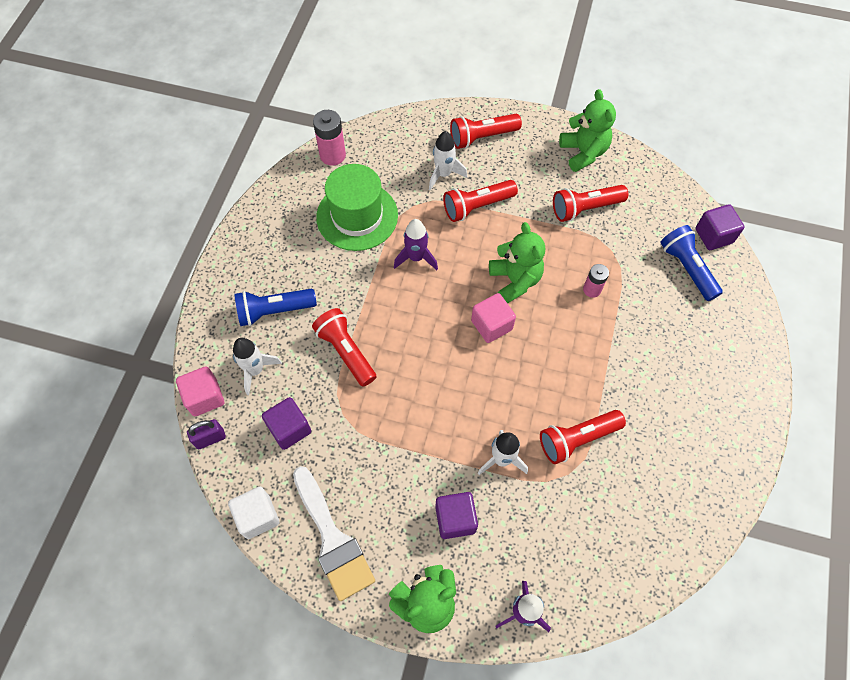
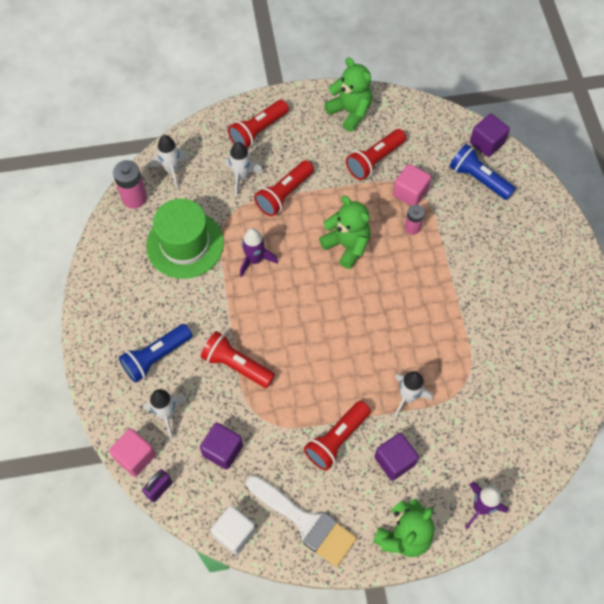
camera: 25 degrees left, 0 degrees up
pink cube [471,293,516,343] -> pink cube moved to [393,164,431,206]
red flashlight [540,410,626,464] -> red flashlight moved to [304,401,371,471]
none -> white rocket [151,135,189,189]

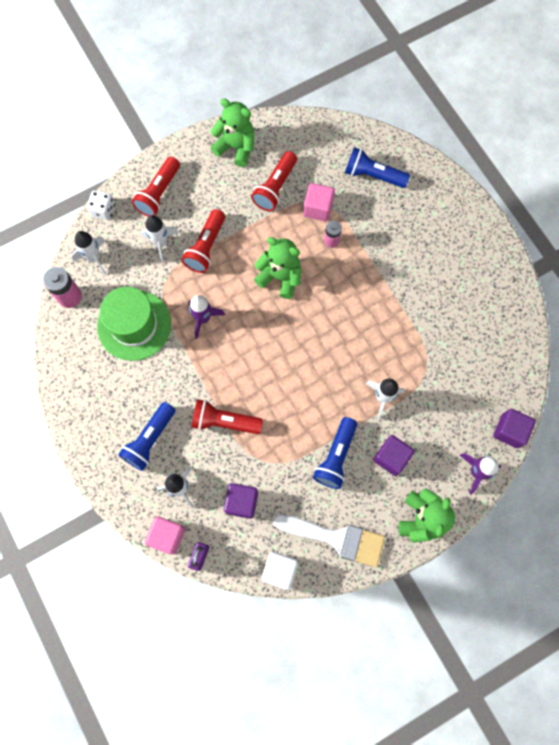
camera: 20 degrees left, 10 degrees up
red flashlight [304,401,371,471] -> blue flashlight [313,417,357,489]
purple cube [470,114,510,157] -> purple cube moved to [493,409,536,448]
none -> white dice [87,190,115,220]

